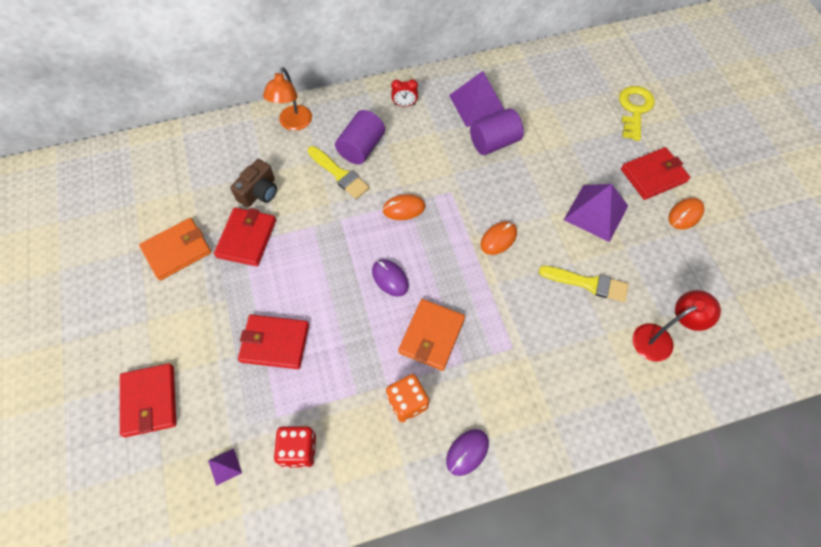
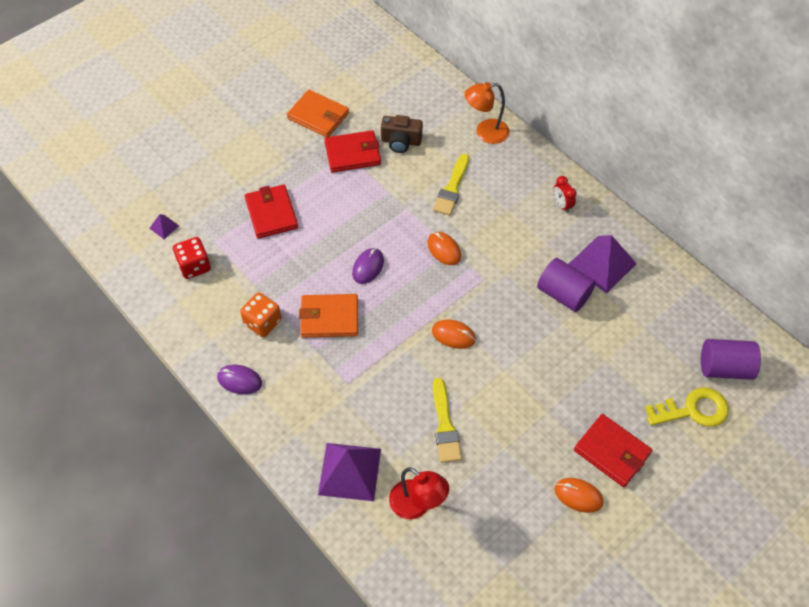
camera: 65 degrees right, 5 degrees down
red wallet [120,363,176,438] -> none
purple cylinder [335,110,385,165] -> purple cylinder moved to [701,339,761,380]
purple pyramid [564,184,628,242] -> purple pyramid moved to [318,443,381,501]

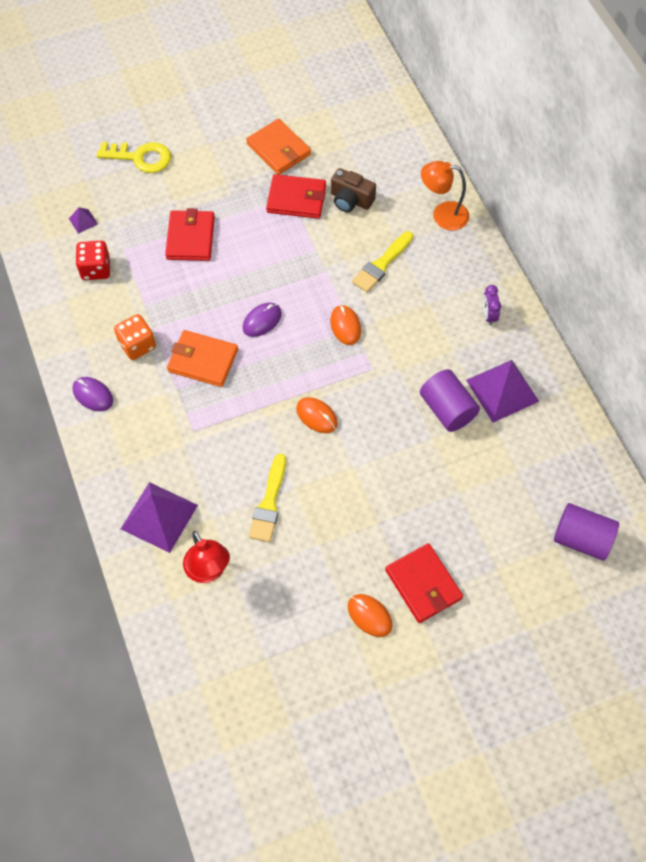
camera: 20 degrees right, 5 degrees up
red clock [553,176,577,213] -> purple clock [482,285,501,326]
yellow key [645,387,729,427] -> yellow key moved to [96,142,171,173]

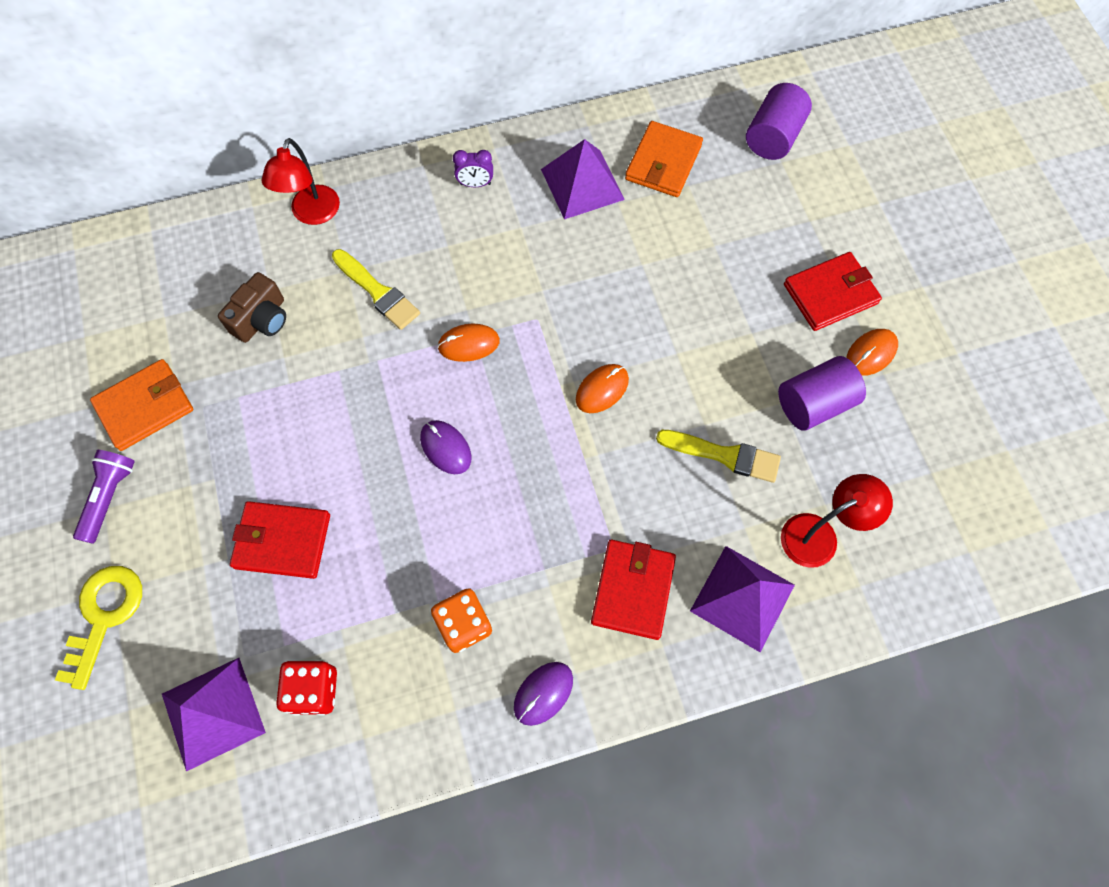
camera: 85 degrees left, 5 degrees up
purple pyramid [69,207,98,234] -> purple pyramid [162,658,266,772], size x2.24
orange wallet [167,330,238,387] -> orange wallet moved to [625,121,703,197]
red wallet [266,174,326,219] -> red wallet moved to [591,540,676,640]
purple cylinder [420,369,480,432] -> purple cylinder moved to [778,356,866,431]
orange lamp [421,161,469,230] -> red lamp [261,138,340,225]
none -> purple flashlight [73,450,135,544]

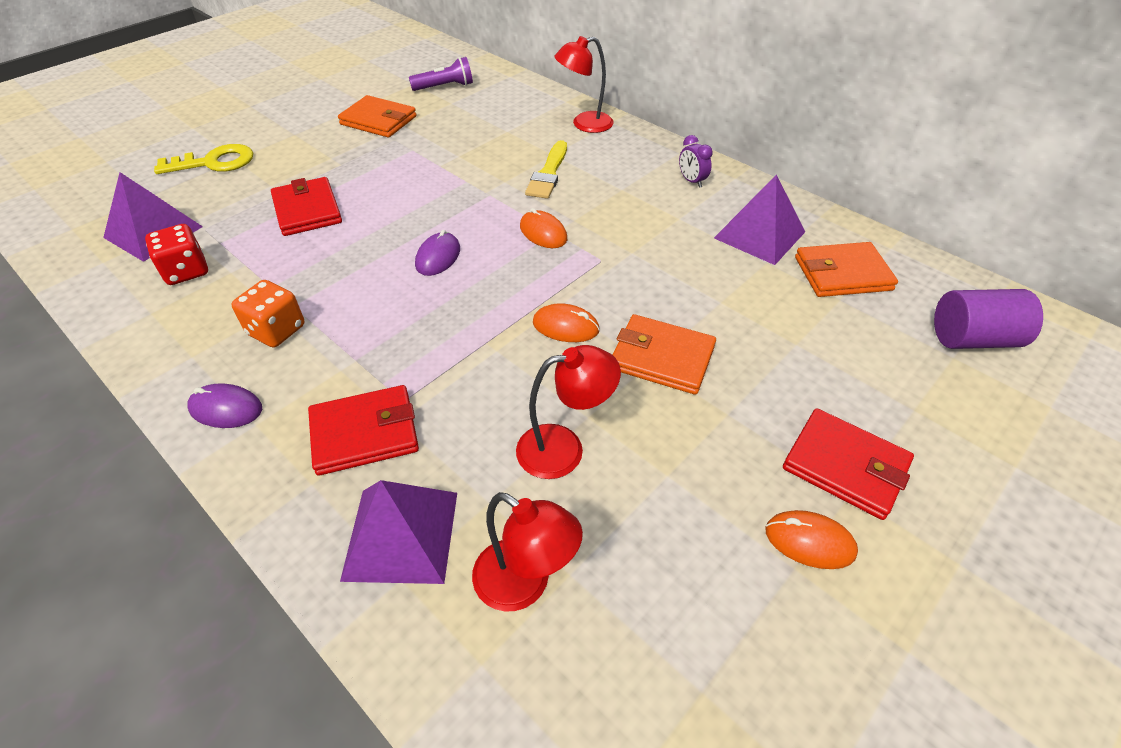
camera: 60 degrees right, 20 degrees down
purple flashlight [73,450,135,544] -> purple flashlight moved to [409,57,473,91]
brown camera [218,272,286,343] -> none
yellow brush [656,430,781,483] -> red lamp [516,345,621,479]
purple cylinder [778,356,866,431] -> none
none -> orange wallet [613,314,716,395]

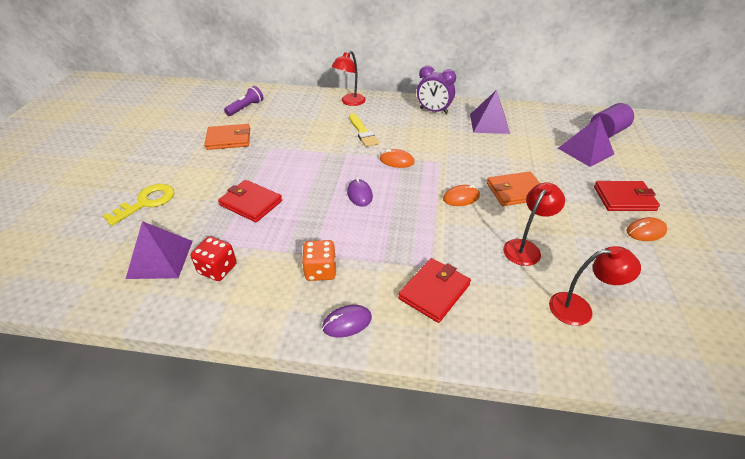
camera: 35 degrees left, 5 degrees down
purple pyramid [340,480,457,584] -> purple pyramid moved to [558,116,614,167]
purple clock [679,135,713,188] -> purple clock [417,65,456,114], size x1.81
orange wallet [795,242,898,297] -> none

